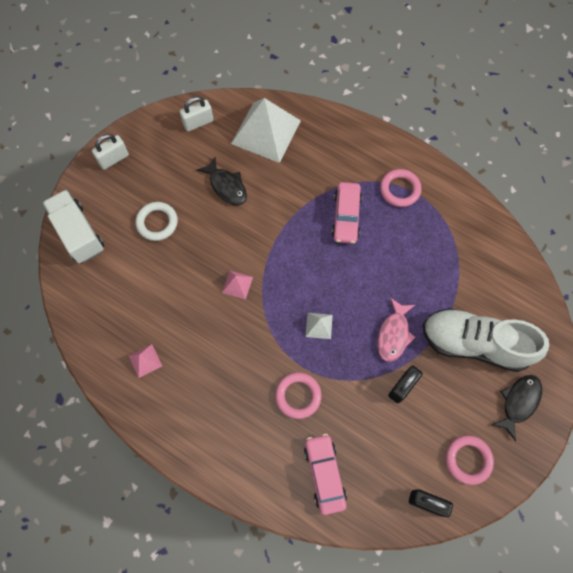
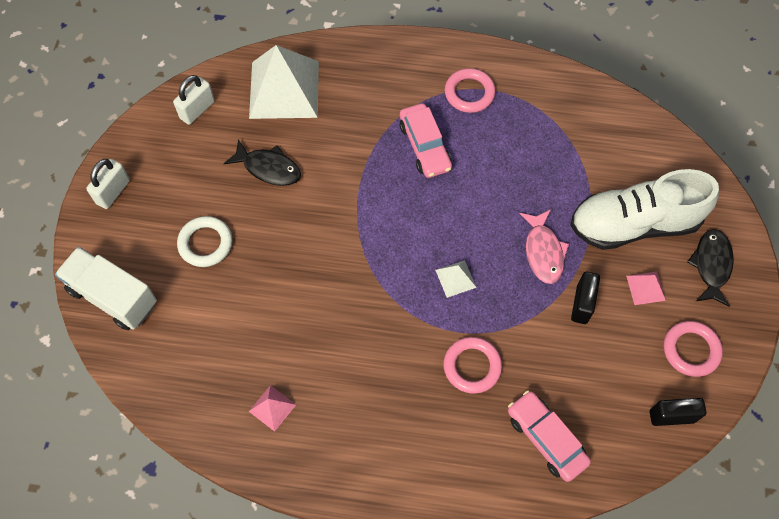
camera: 25 degrees left, 5 degrees down
pink pyramid [222,271,253,299] -> pink pyramid moved to [626,271,666,305]

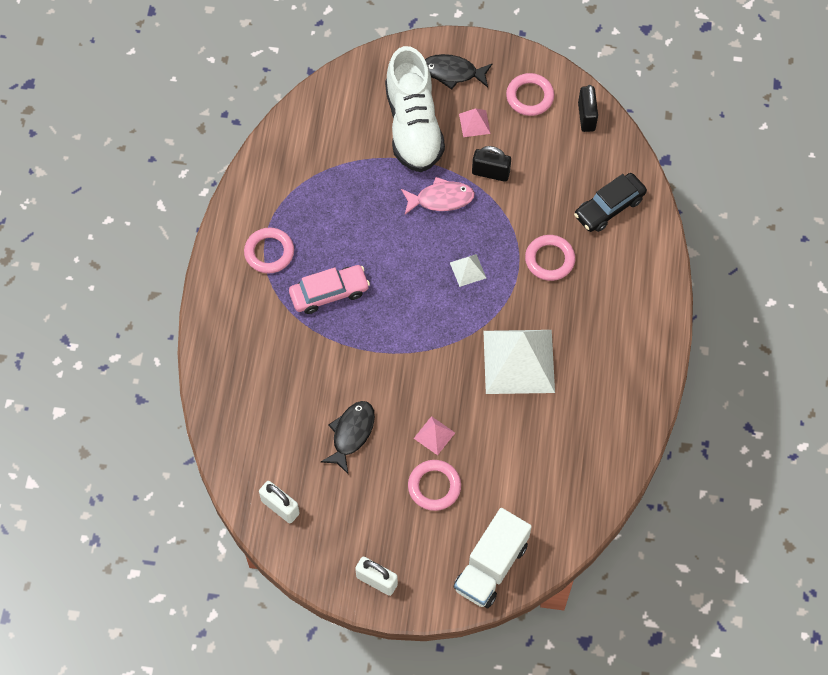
camera: 90 degrees left, 0 degrees up
white ring [177,216,232,267] -> pink ring [408,460,461,511]
white pyramid [249,45,319,119] -> white pyramid moved to [483,330,555,394]
pink pyramid [249,385,296,432] -> pink pyramid moved to [414,416,455,455]
pink car [508,390,591,482] -> black car [574,173,647,232]

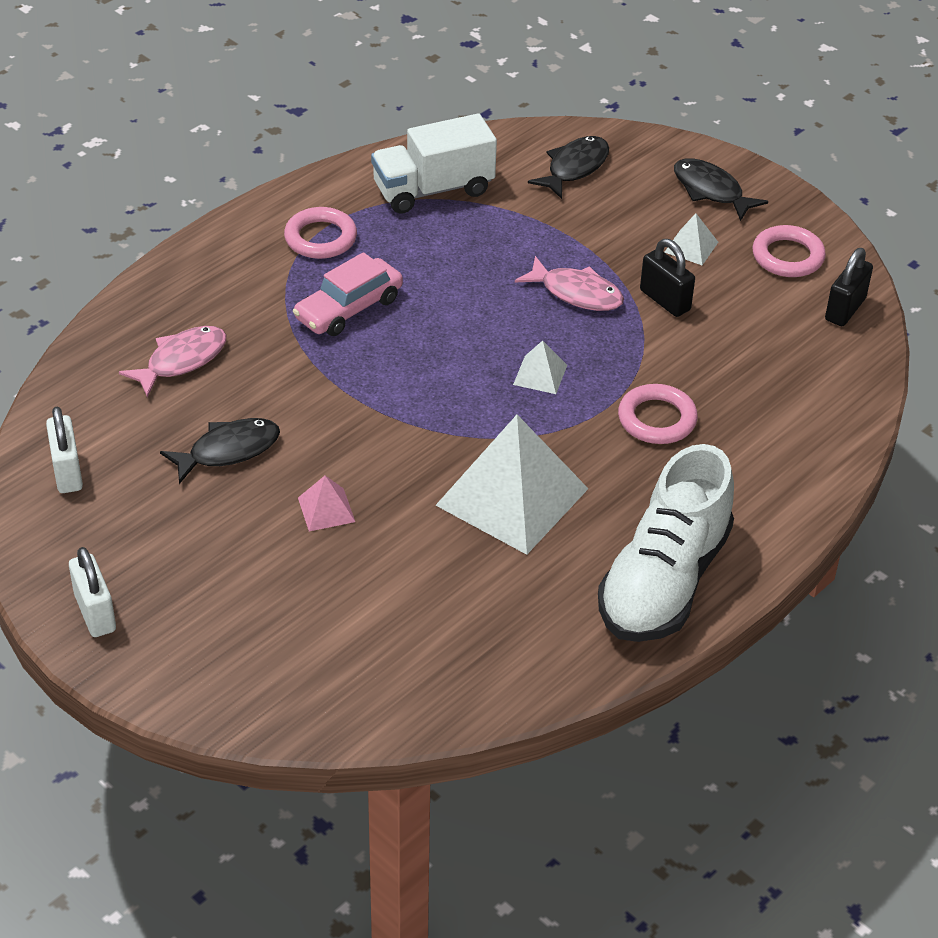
camera: 35 degrees right, 20 degrees down
pink car [289,265,370,314] -> pink car turned 120 degrees clockwise [293,252,403,336]
white shoe [385,46,445,172] -> white shoe moved to [598,444,734,642]
pink ring [408,460,461,511] -> none
white truck [454,508,532,608] -> white truck moved to [371,114,497,214]
pink pyramid [459,108,491,137] -> white pyramid [665,213,718,265]
black car [574,173,647,232] -> none
none -> pink fish [119,326,226,398]
none -> black fish [528,136,609,199]

